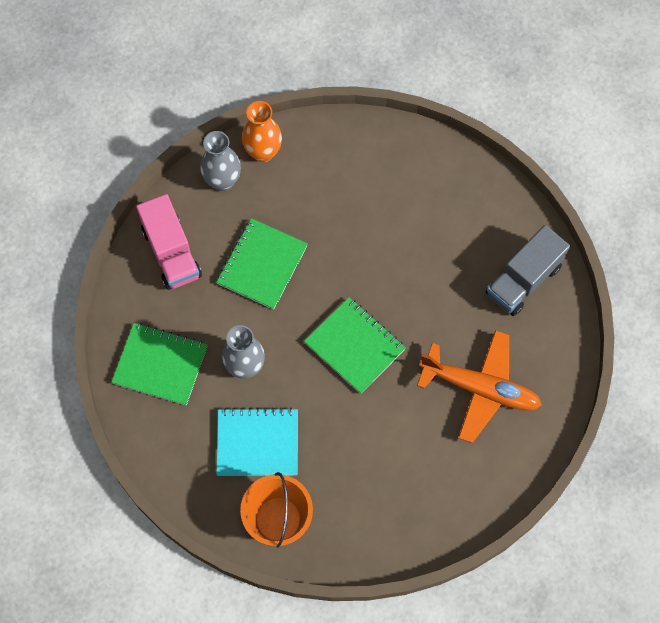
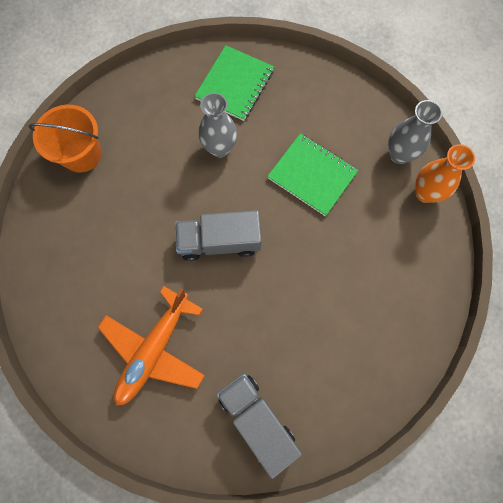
camera: 100 degrees right, 5 degrees up
pink truck [136,194,202,290] -> none
turquoise notebook [216,408,298,476] -> none
green notebook [304,297,406,394] -> grey truck [175,210,262,261]

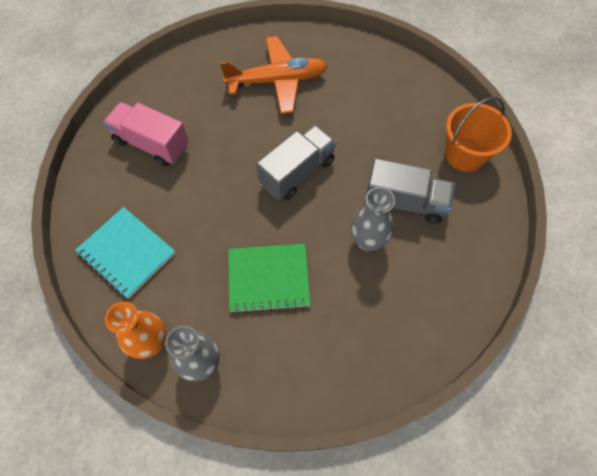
camera: 140 degrees right, 10 degrees down
orange plane [97,286,205,406] -> orange plane turned 90 degrees clockwise [220,36,328,114]
green notebook [194,45,274,121] -> none
grey truck [217,374,302,479] -> grey truck moved to [365,158,455,224]
none -> turquoise notebook [75,207,175,299]
none -> pink truck [103,102,189,167]

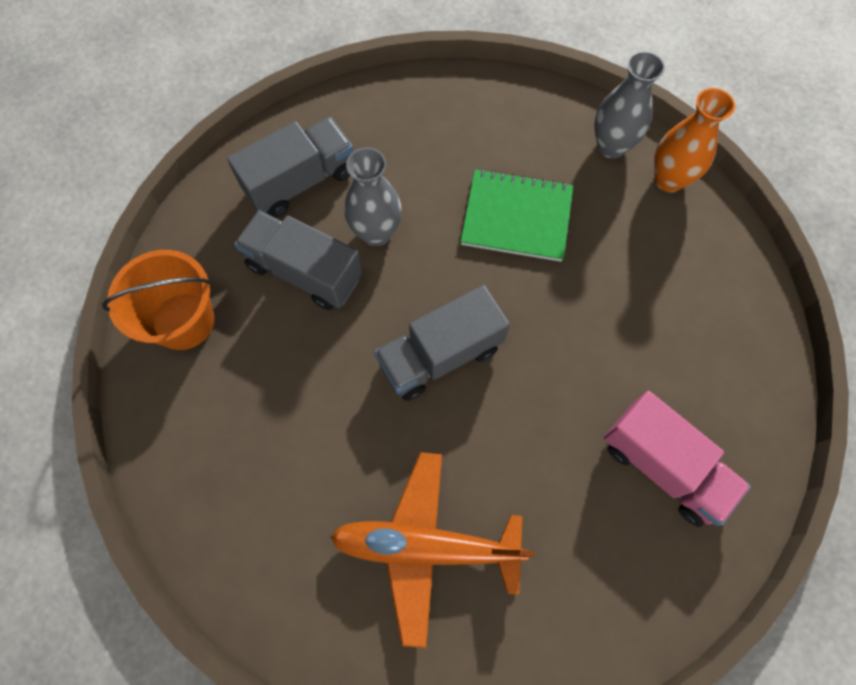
camera: 165 degrees left, 5 degrees up
turquoise notebook [75,207,175,299] -> none
none -> grey truck [227,117,353,217]

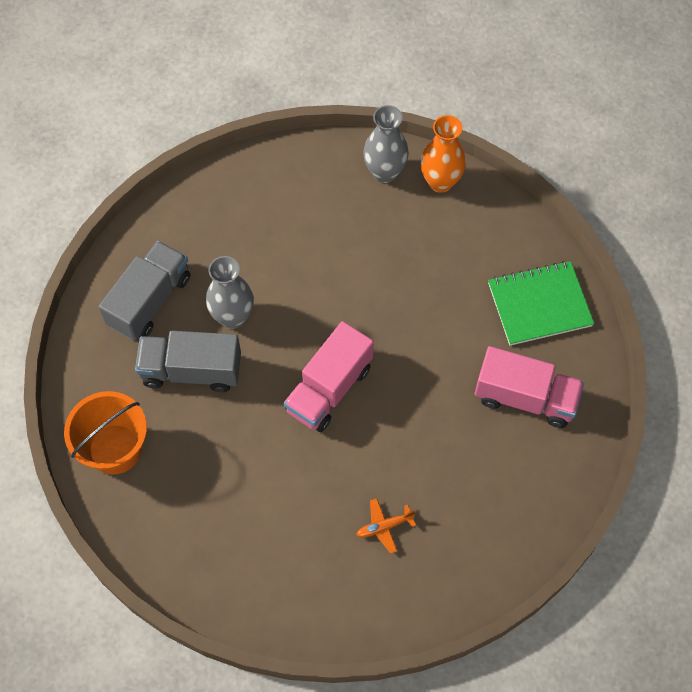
camera: 25 degrees left, 5 degrees down
orange plane [330,452,535,648] -> orange plane [356,498,416,554], size x0.41
grey truck [374,285,510,401] -> pink truck [284,321,374,432]
green notebook [461,169,573,262] -> green notebook moved to [488,261,594,346]

